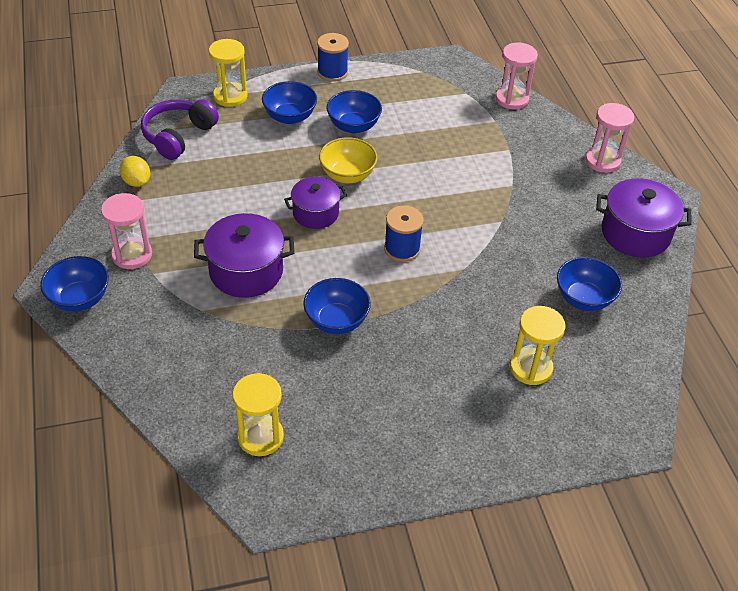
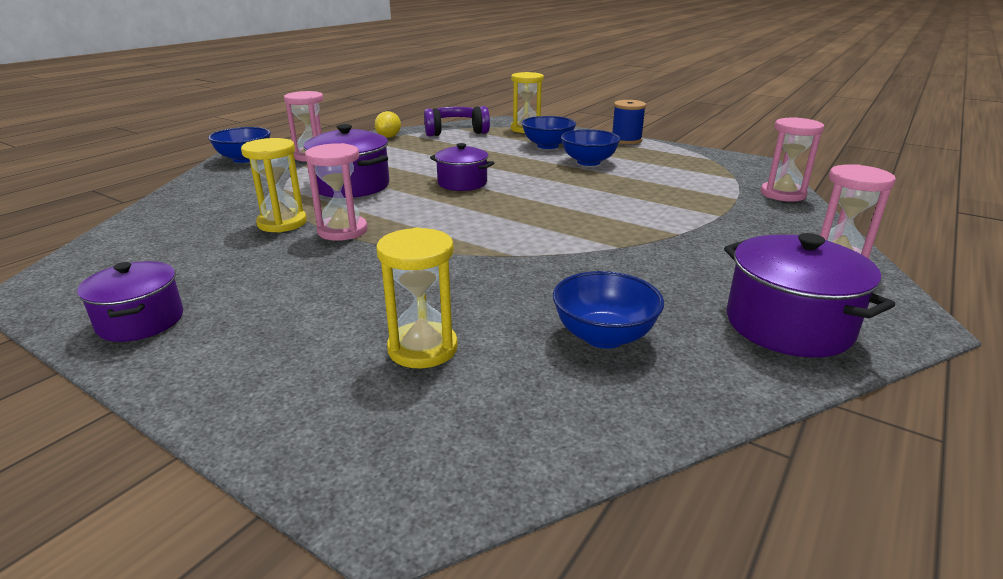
camera: 50 degrees right, 20 degrees down
yellow hourglass [233,373,284,456] -> yellow hourglass moved to [241,138,307,233]
blue bowl [303,278,371,334] -> pink hourglass [305,143,368,241]
yellow bowl [319,137,378,183] -> none
blue spool [384,206,424,262] -> none
none -> purple pot [77,261,183,342]

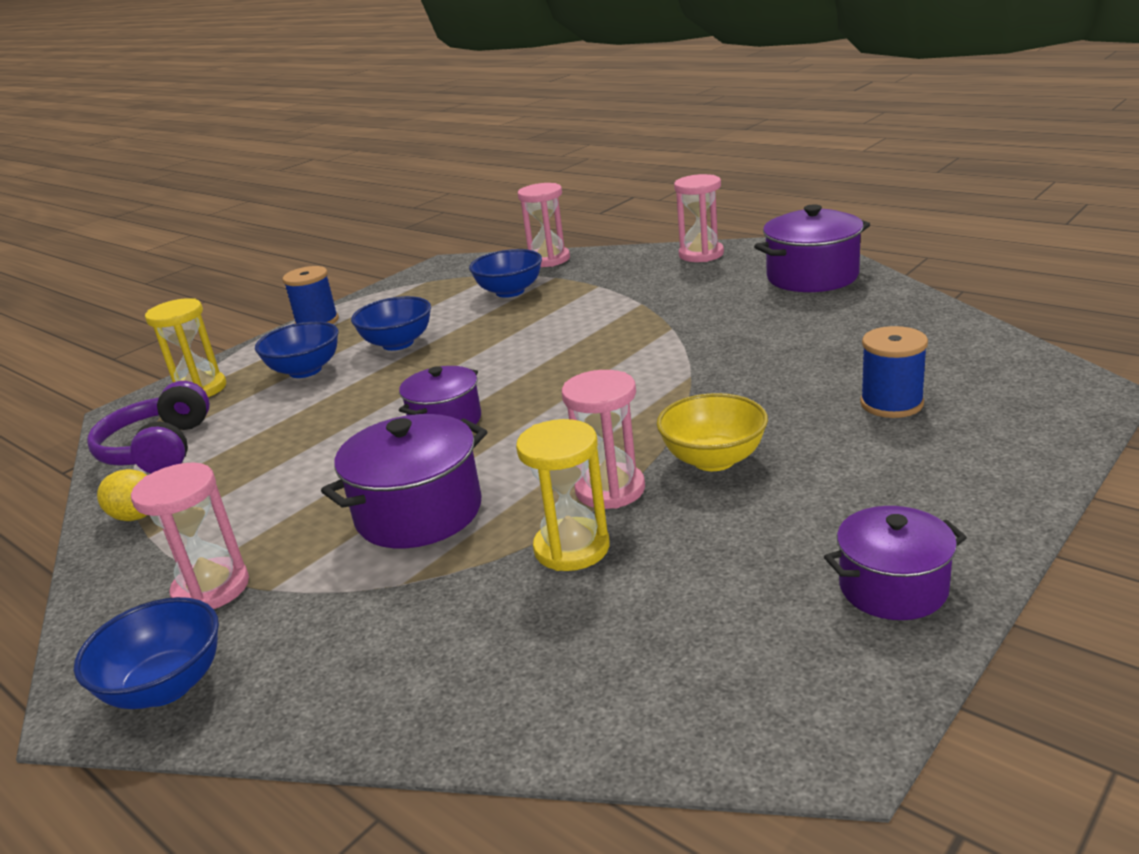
camera: 80 degrees left, 0 degrees up
yellow hourglass [376,227,458,368] -> blue spool [860,326,928,418]
blue bowl [553,271,664,349] -> blue bowl moved to [469,249,542,298]
none -> yellow bowl [657,393,768,471]

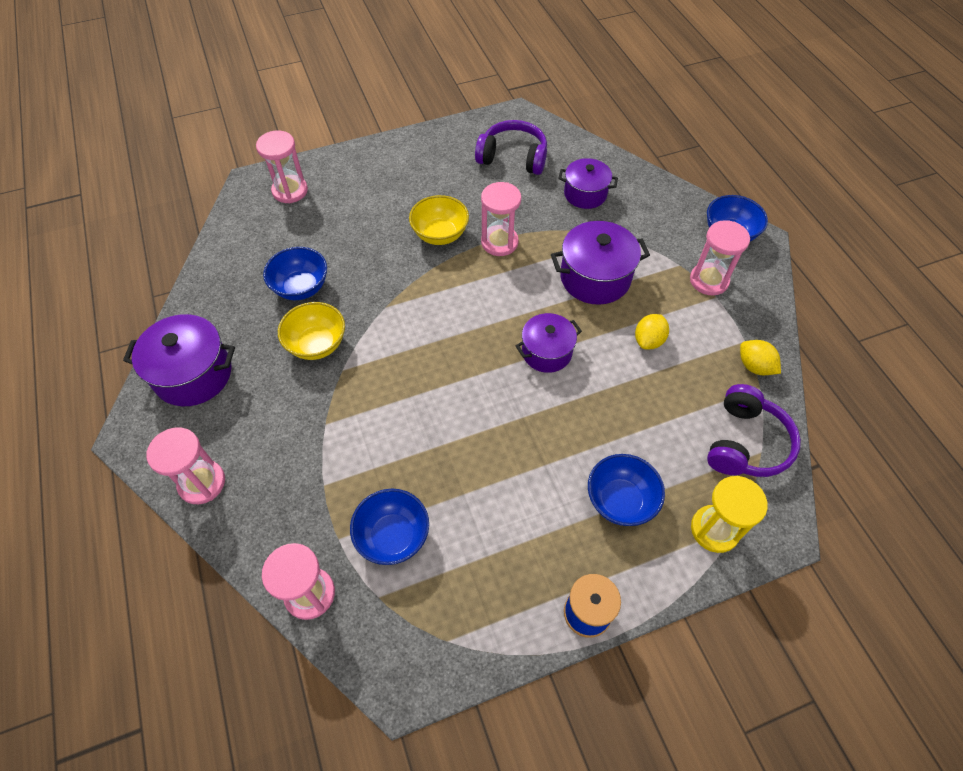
camera: 155 degrees left, 30 degrees up
blue bowl [351,296,431,351] -> blue bowl moved to [263,247,327,300]
yellow hourglass [516,419,610,571] -> none
purple pot [824,506,967,620] -> purple pot moved to [558,158,618,209]
blue spool [860,326,928,418] -> none
none -> pink hourglass [256,131,308,203]
none -> yellow bowl [278,302,345,360]
none -> purple headphones [475,120,547,175]
none -> yellow lemon [635,314,669,350]

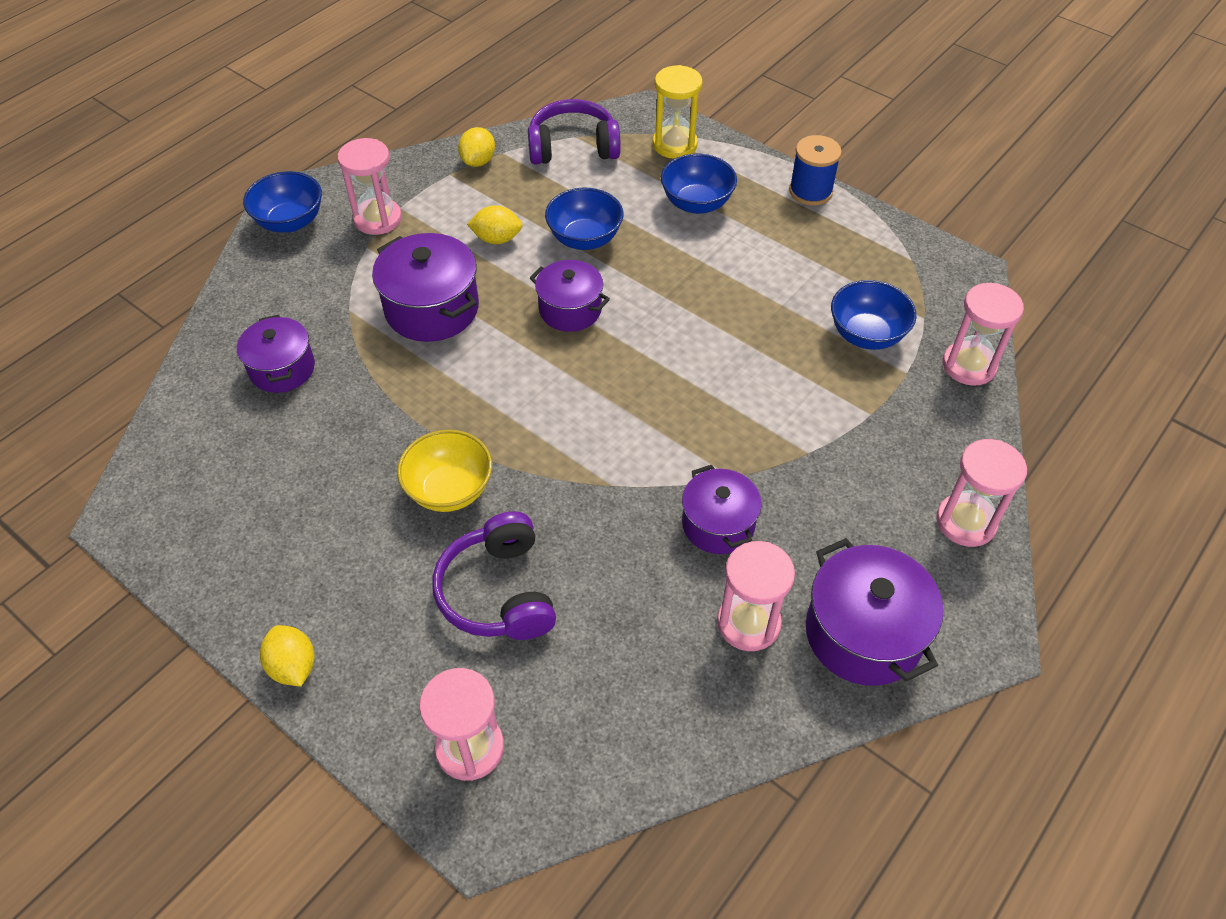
camera: 120 degrees left, 5 degrees down
blue bowl [263,247,327,300] -> blue bowl moved to [545,188,623,250]
yellow bowl [278,302,345,360] -> purple pot [682,465,762,554]
purple headphones [475,120,547,175] -> purple headphones moved to [432,511,556,640]
pink hourglass [481,182,521,256] -> pink hourglass moved to [717,541,795,651]
none -> yellow lemon [260,625,315,686]

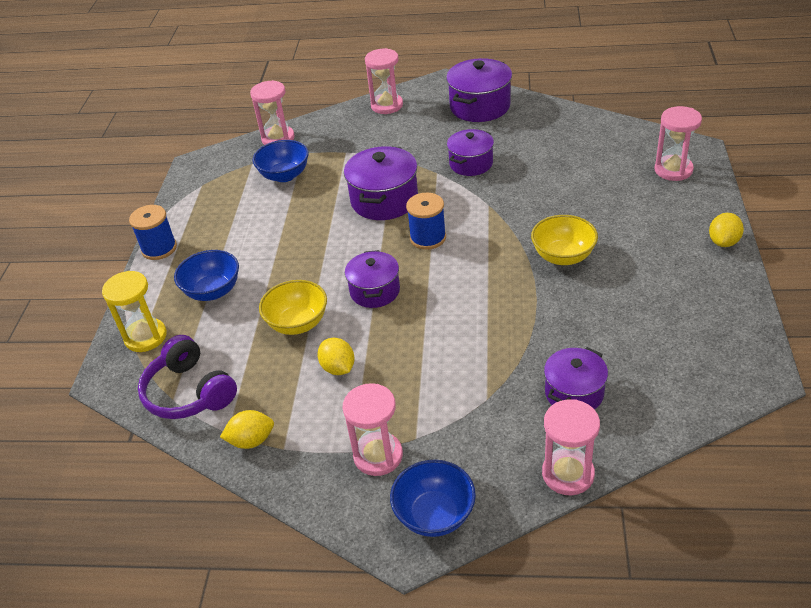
camera: 120 degrees left, 10 degrees down
purple pot [372,233,479,342] -> purple pot moved to [344,146,418,220]
purple headphones [432,511,556,640] -> none
blue bowl [545,188,623,250] -> yellow bowl [259,280,327,335]
pink hourglass [717,541,795,651] -> pink hourglass moved to [542,399,600,495]
none -> blue spool [406,193,446,250]

